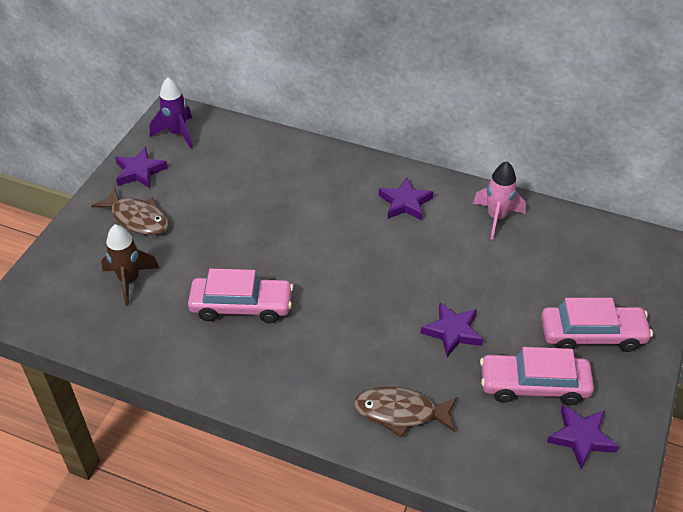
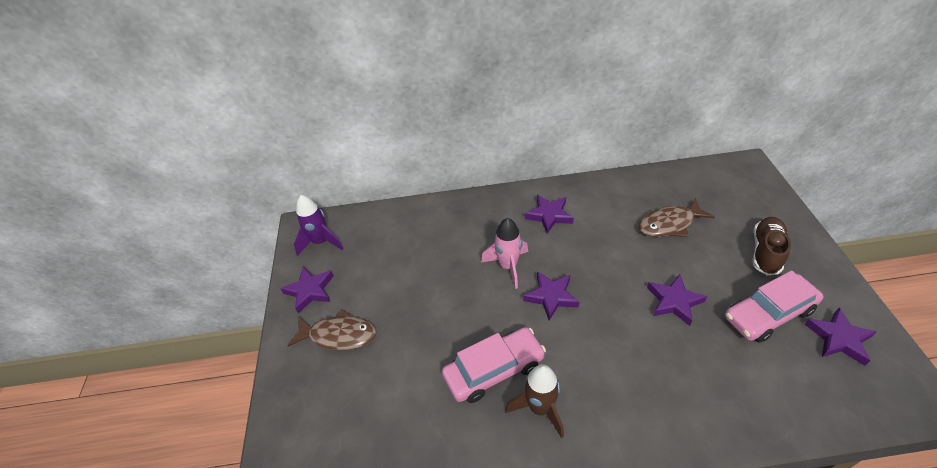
camera: 25 degrees left, 0 degrees up
brown rocket [101,224,159,306] -> brown rocket moved to [505,364,564,438]
brown fish [354,386,458,437] -> brown fish moved to [638,198,715,237]
pink rocket [473,161,526,240] -> pink rocket moved to [481,218,528,289]
pink car [541,298,653,352] -> brown shoe [753,217,791,275]
none -> purple star [523,271,580,321]

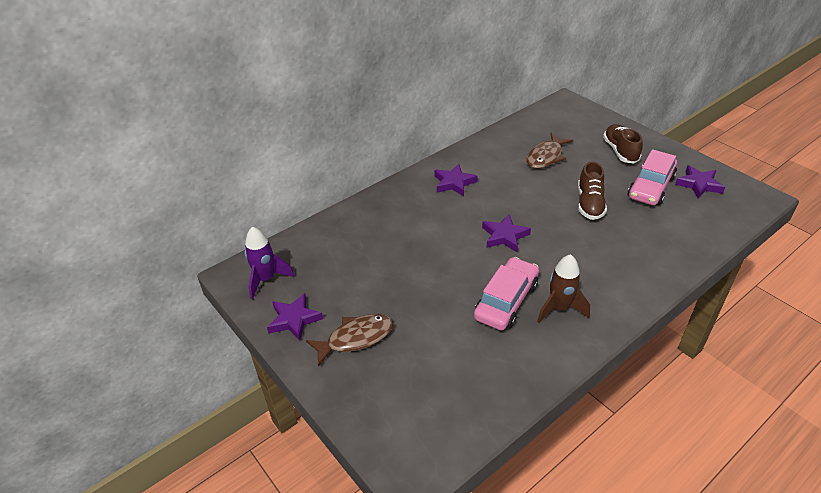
camera: 35 degrees left, 5 degrees down
pink rocket [481,218,528,289] -> none
purple star [647,274,707,326] -> brown shoe [578,161,607,220]

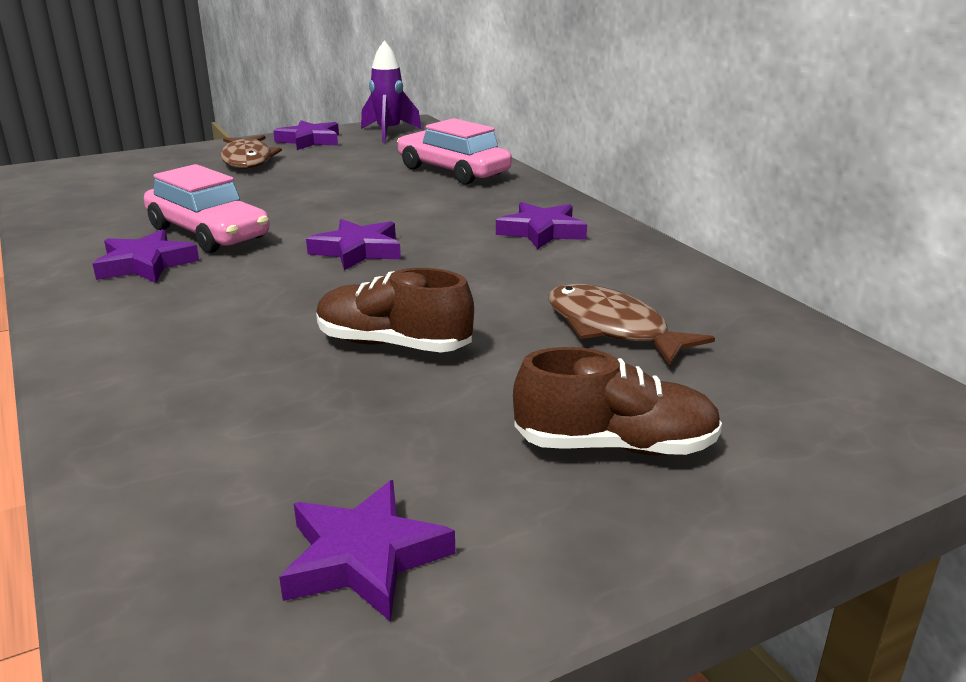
camera: 100 degrees right, 15 degrees down
brown rocket [537,254,590,323] -> purple star [93,229,199,283]
pink car [628,149,677,205] -> pink car moved to [397,118,512,185]

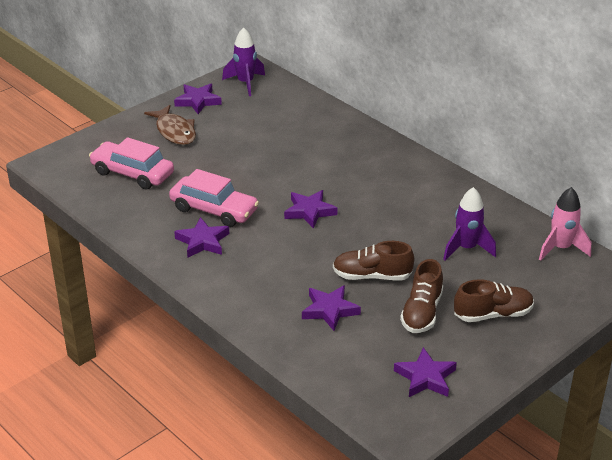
camera: 15 degrees left, 10 degrees up
pink car [397,118,512,185] -> pink car moved to [89,137,174,190]
purple star [496,202,587,249] -> purple star moved to [302,285,361,331]
brown fish [549,284,715,366] -> purple rocket [443,187,496,260]
none -> brown shoe [400,259,443,333]
none -> pink rocket [539,187,591,261]

